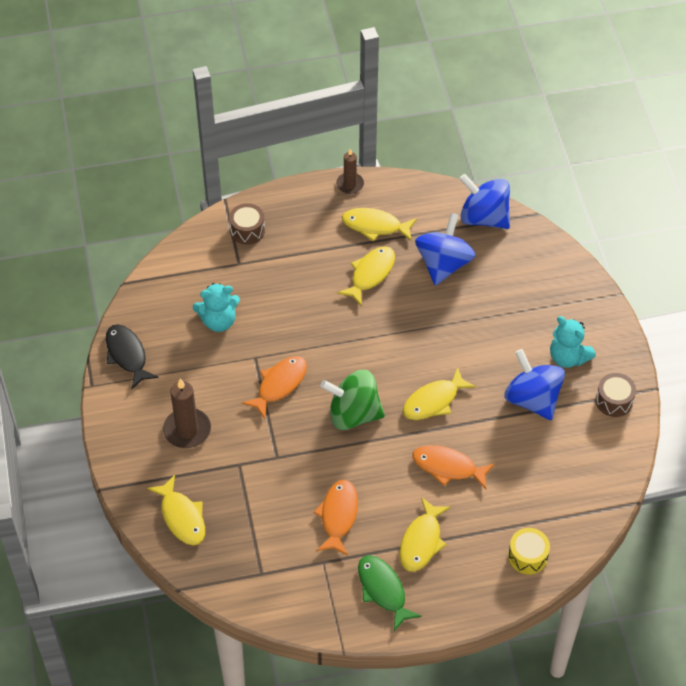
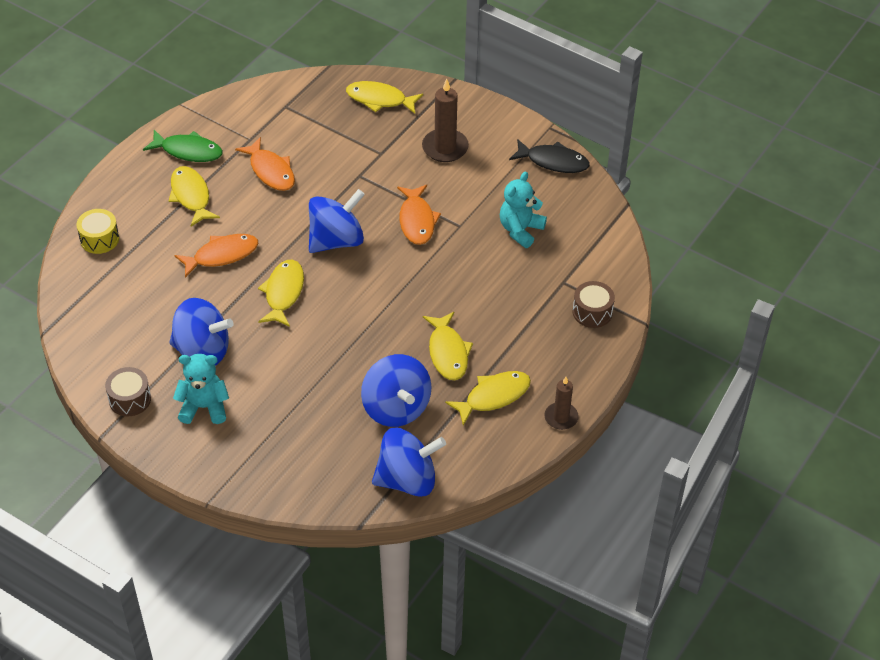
camera: 135 degrees right, 5 degrees down
green spinning top [320,370,385,430] -> blue spinning top [309,189,365,253]

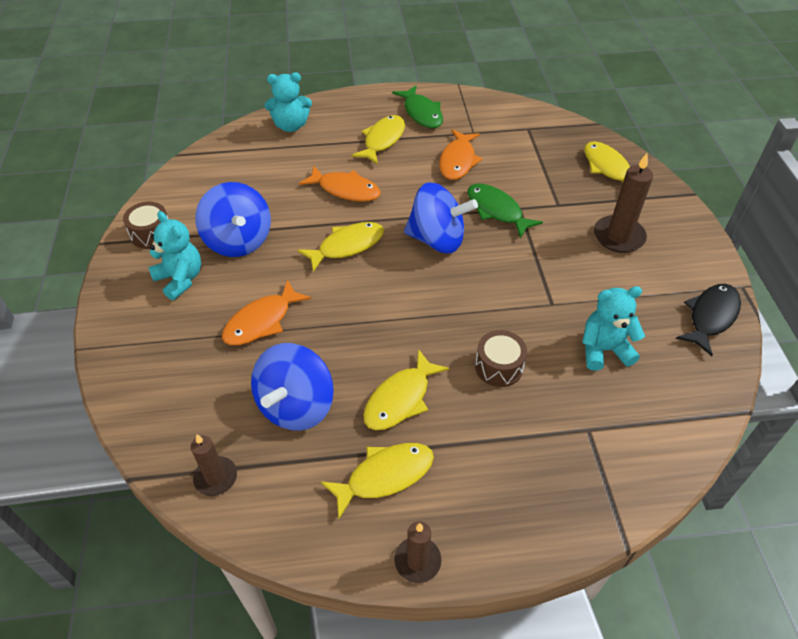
camera: 50 degrees right, 0 degrees up
yellow drum [76,209,119,254] -> turquoise teddy bear [265,72,312,132]
blue spinning top [372,428,446,497] -> brown candle [191,435,237,496]
orange fish [397,185,441,245] -> orange fish moved to [222,279,311,345]
yellow fish [445,371,531,426] -> yellow fish turned 45 degrees counterclockwise [321,443,434,519]
black fish [509,139,590,173] -> black fish turned 120 degrees counterclockwise [676,284,741,356]
brown drum [573,281,615,328] -> brown drum moved to [475,330,527,387]
none -> green fish [468,184,543,238]

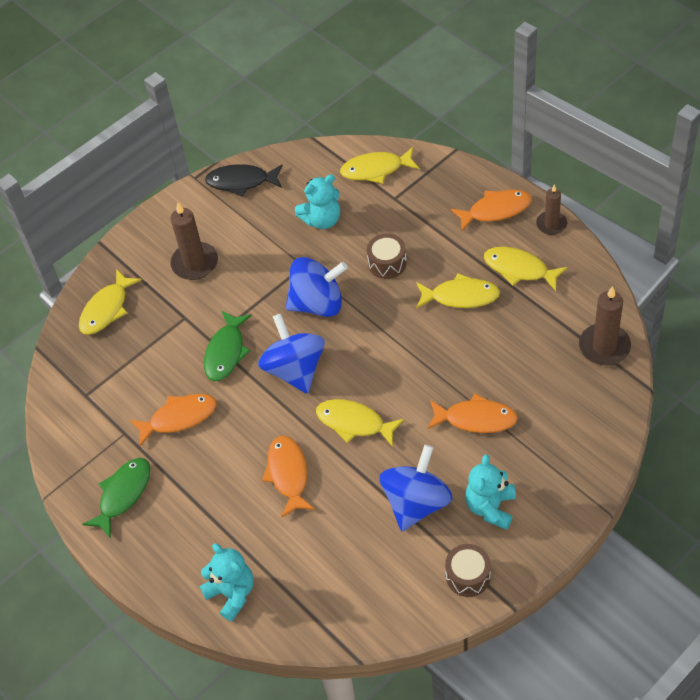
camera: 120 degrees left, 5 degrees up
brown candle [191,435,237,496] -> brown candle [579,286,631,365], size x1.56
blue spinning top [251,343,334,431] -> blue spinning top moved to [286,257,348,317]
yellow fish [351,115,405,164] -> yellow fish moved to [340,147,419,184]
turquoise teddy bear [582,286,645,371] -> turquoise teddy bear turned 75 degrees counterclockwise [295,174,340,229]
none -> orange fish [451,190,532,232]

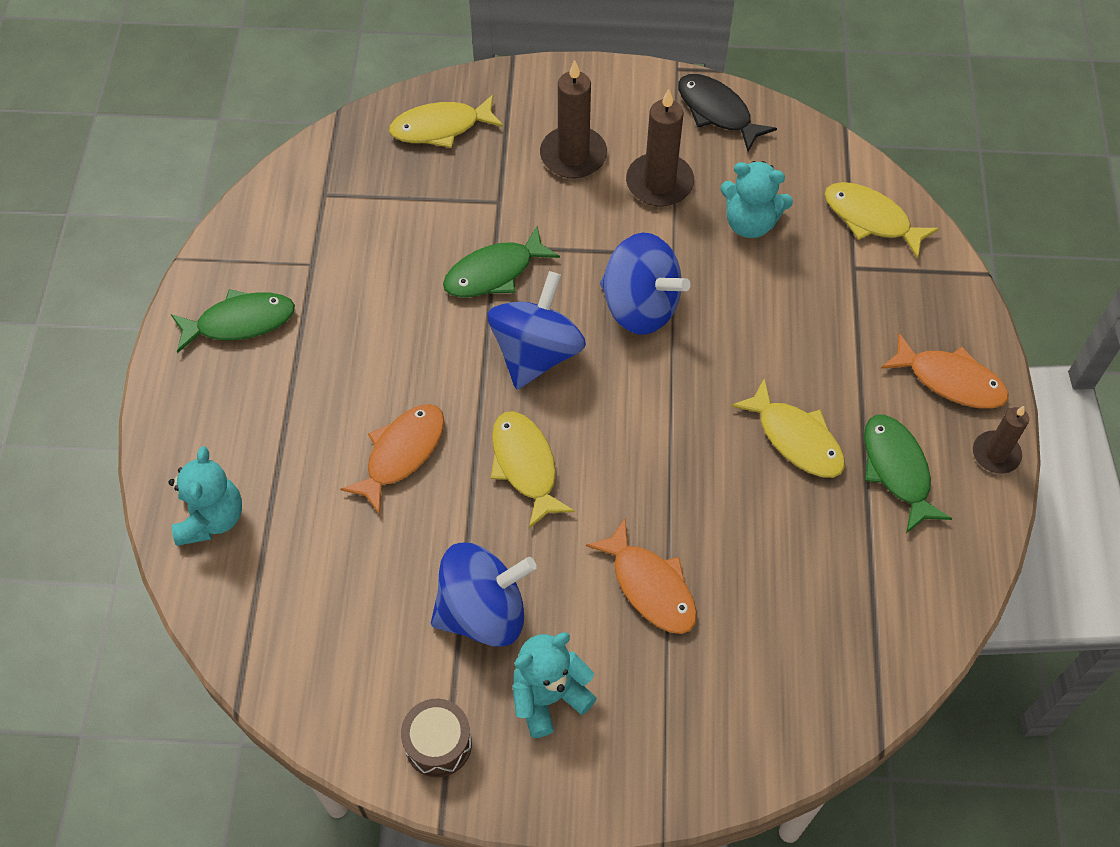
camera: 40 degrees right, 5 degrees up
orange fish [130,394,217,446] -> none
brown drum [367,234,407,279] -> none
yellow fish [484,247,567,291] -> green fish [864,415,952,533]
brown candle [579,286,631,365] -> brown candle moved to [626,89,694,207]

